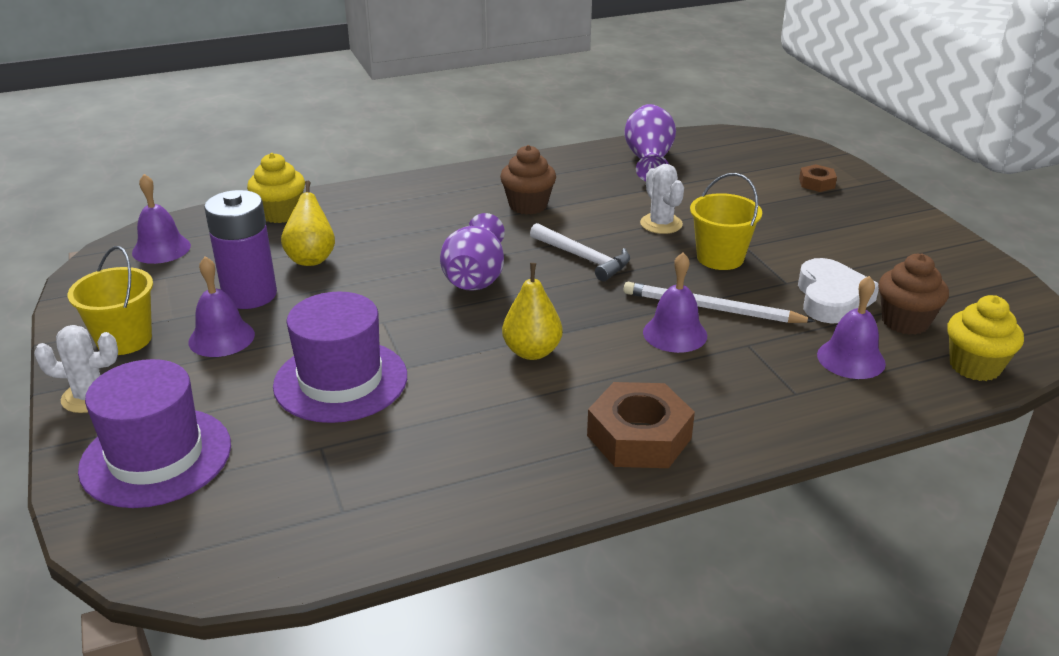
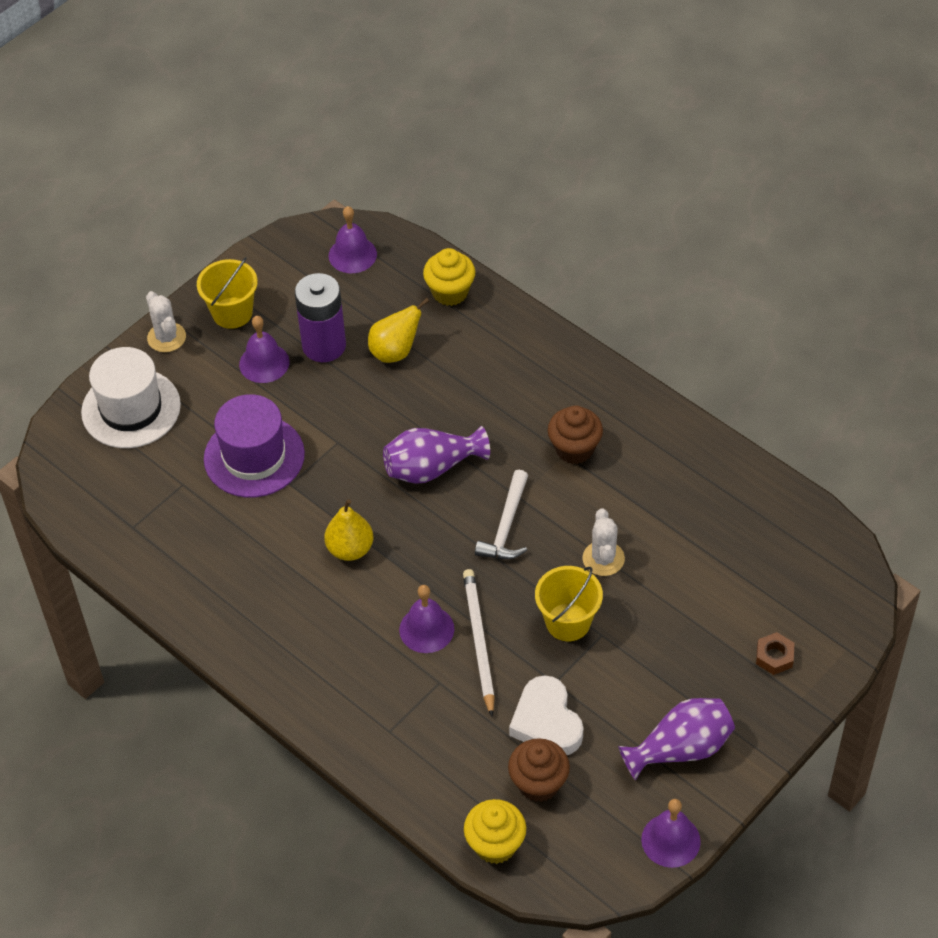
camera: 65 degrees right, 20 degrees up
purple hat [78,359,231,508] -> white hat [81,347,181,448]
brown nut [587,382,695,468] -> none
purple vase [624,104,676,181] -> purple vase moved to [618,698,735,780]
white cactus [640,164,684,234] -> white cactus turned 45 degrees counterclockwise [583,508,625,576]
white heart [798,258,879,323] -> white heart turned 90 degrees clockwise [509,675,583,755]
purple bell [817,276,886,379] -> purple bell moved to [641,799,701,868]

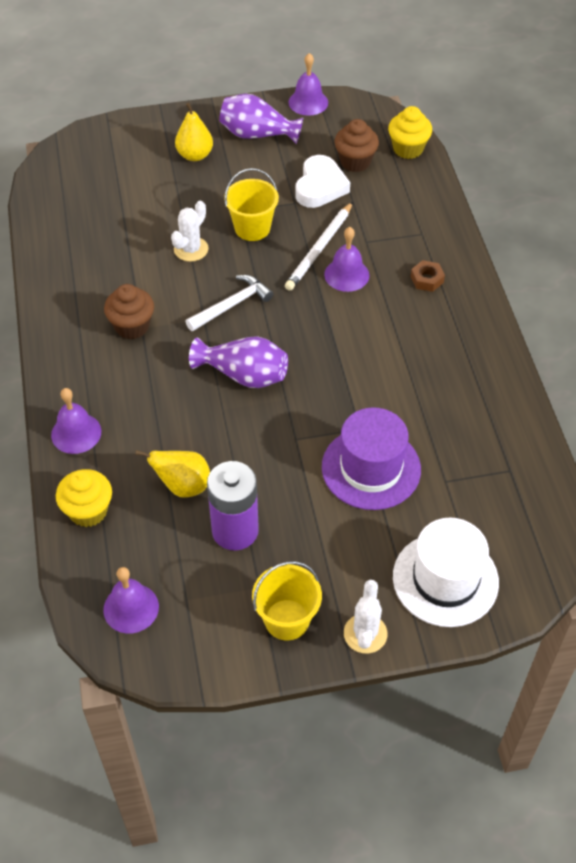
camera: 145 degrees left, 0 degrees up
purple bell [239,316,290,383] -> purple bell moved to [51,388,101,454]
yellow pear [324,499,373,561] -> yellow pear moved to [175,102,213,161]
brown nut [756,632,795,675] -> brown nut moved to [411,260,445,292]

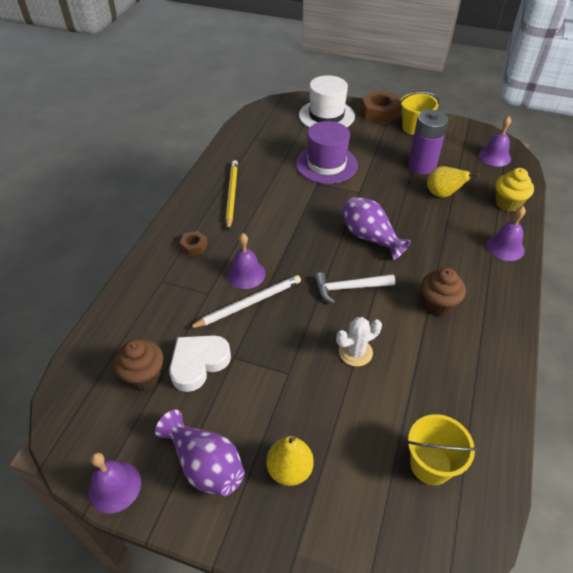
camera: 150 degrees left, 5 degrees down
yellow bucket [224,168,279,241] -> yellow bucket moved to [407,414,477,485]
white cactus [344,580,388,653] -> brown nut [360,90,402,124]
yellow cupcake [388,106,432,159] -> none
none -> yellow pencil [225,160,238,230]

